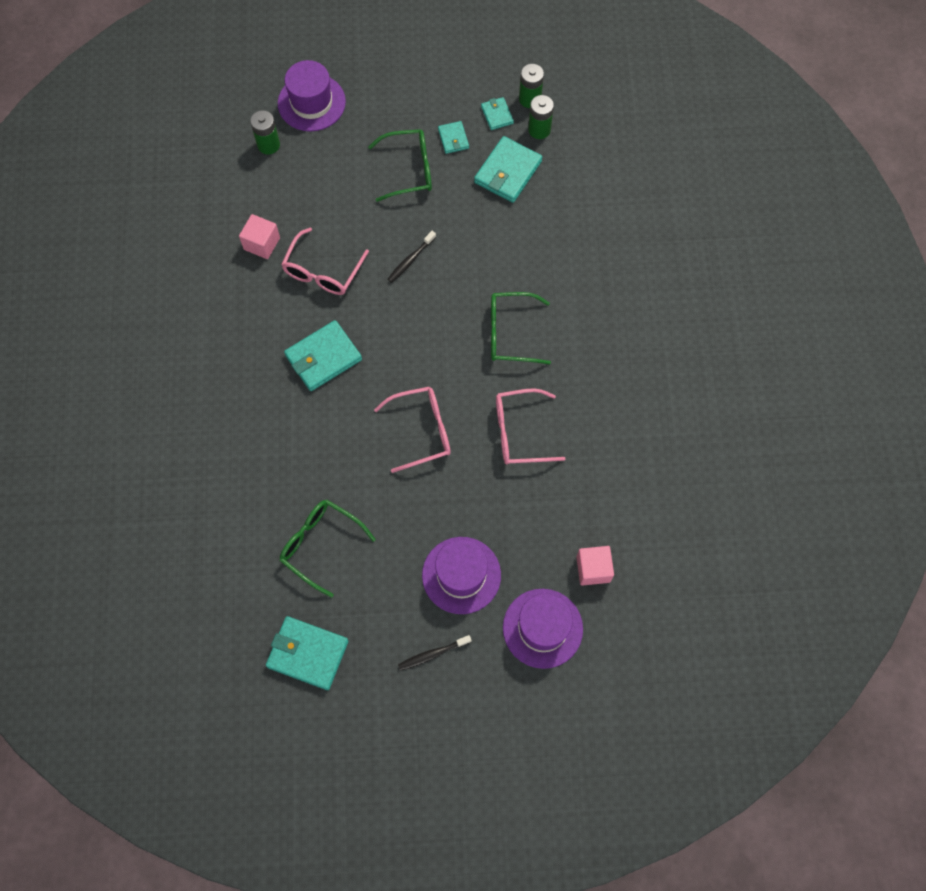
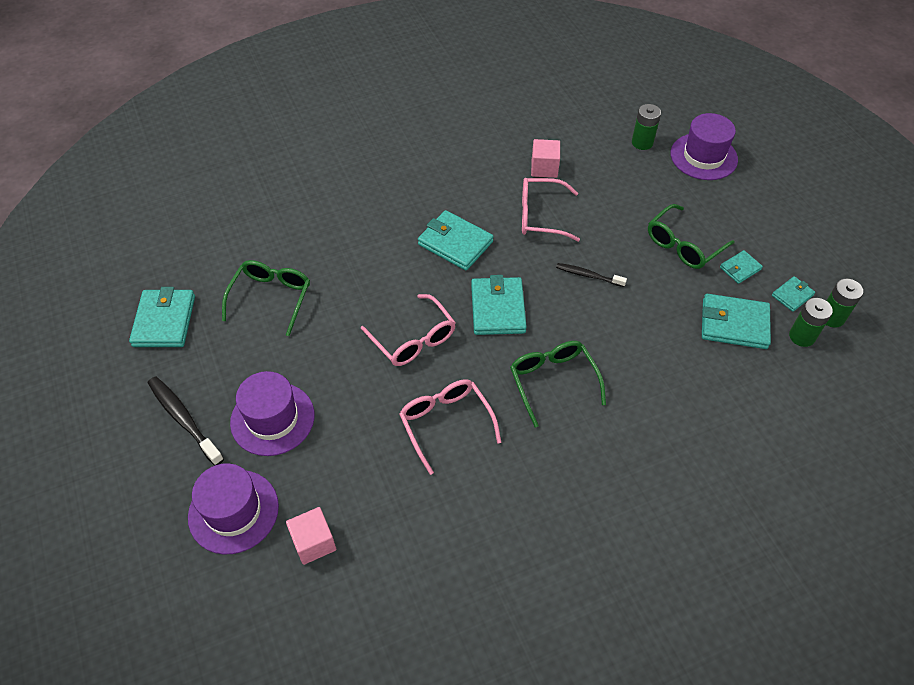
camera: 70 degrees right, 15 degrees down
green glasses [368,129,432,202] -> green glasses turned 75 degrees clockwise [648,204,735,269]
black toothbrush [398,635,472,671] -> black toothbrush [148,376,224,466], size x1.59
none -> turquoise wallet [471,275,527,335]

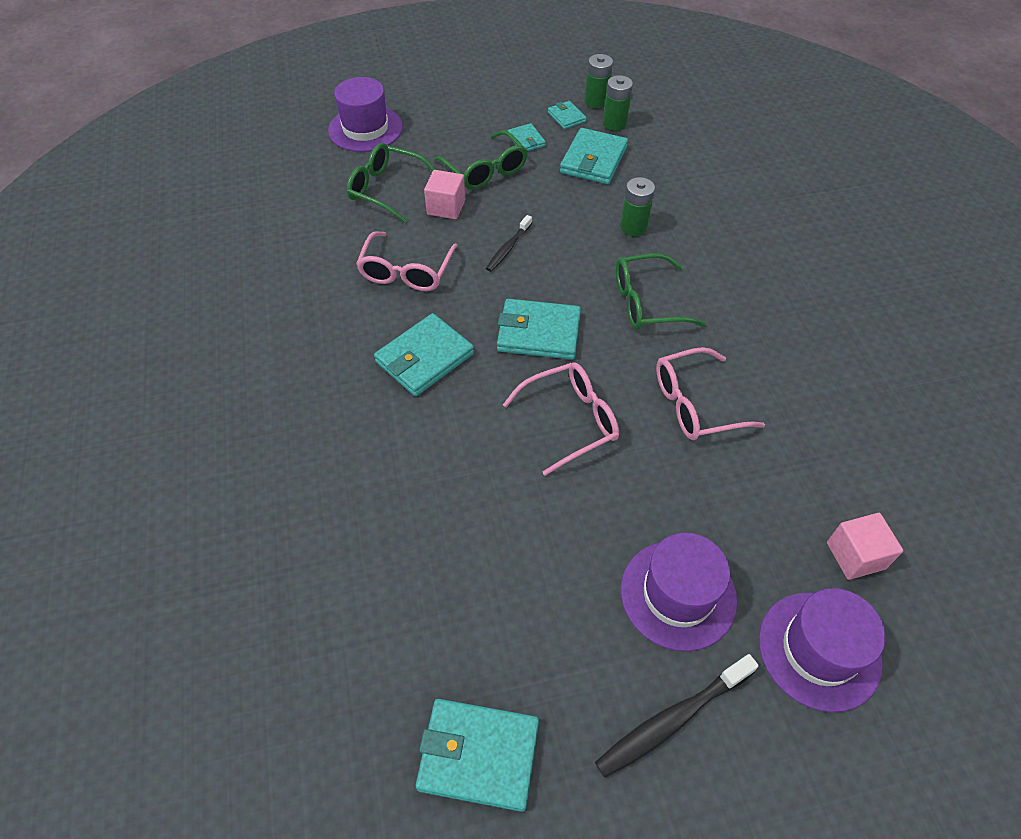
camera: 80 degrees left, 0 degrees up
green glasses [222,260,310,336] -> green glasses moved to [347,143,436,223]
pink cube [531,139,560,178] -> pink cube moved to [424,170,465,219]
green battery [632,104,661,150] -> green battery moved to [620,177,655,236]

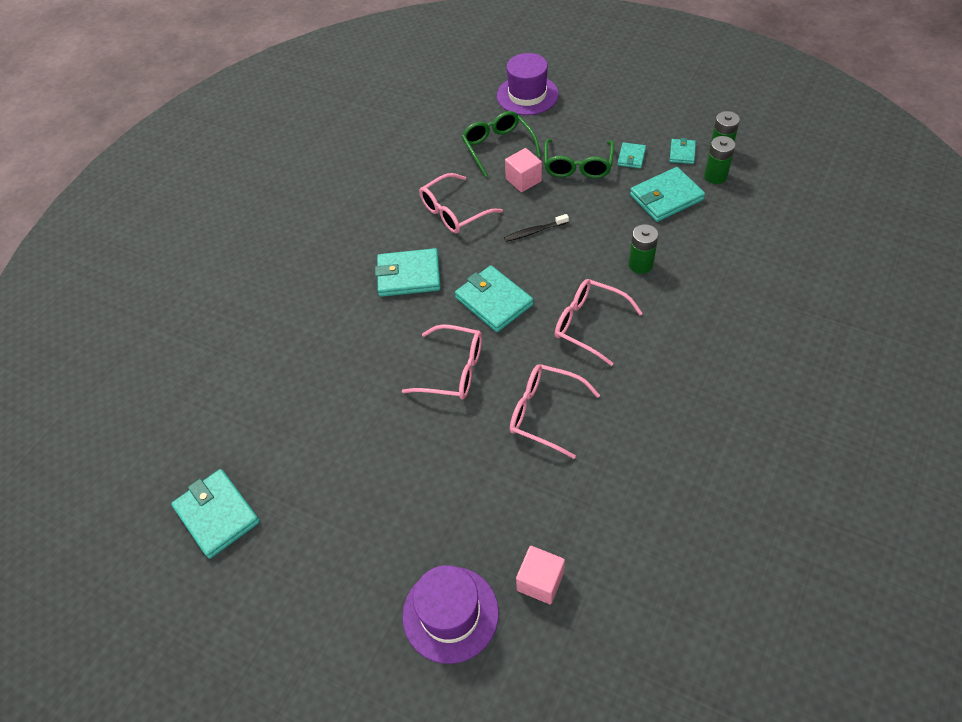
camera: 45 degrees right, 0 degrees up
black toothbrush [595,654,759,778] -> none
green glasses [616,253,707,330] -> pink glasses [555,279,643,366]
purple hat [621,533,737,651] -> none

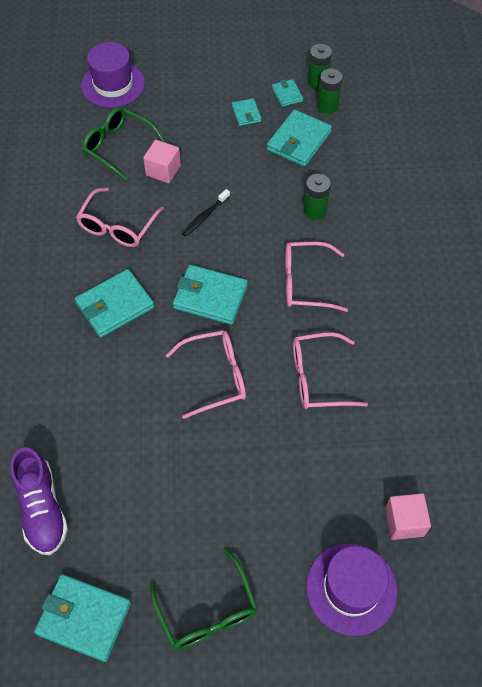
camera: 35 degrees left, 5 degrees up
green glasses [544,139,614,178] -> green glasses moved to [150,549,258,650]
none -> purple shoe [10,447,68,555]

